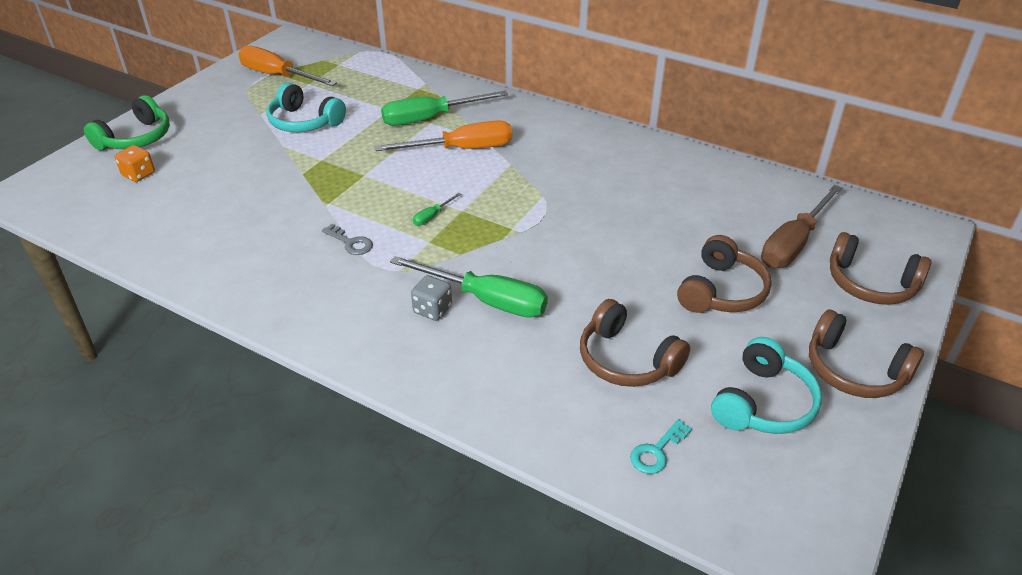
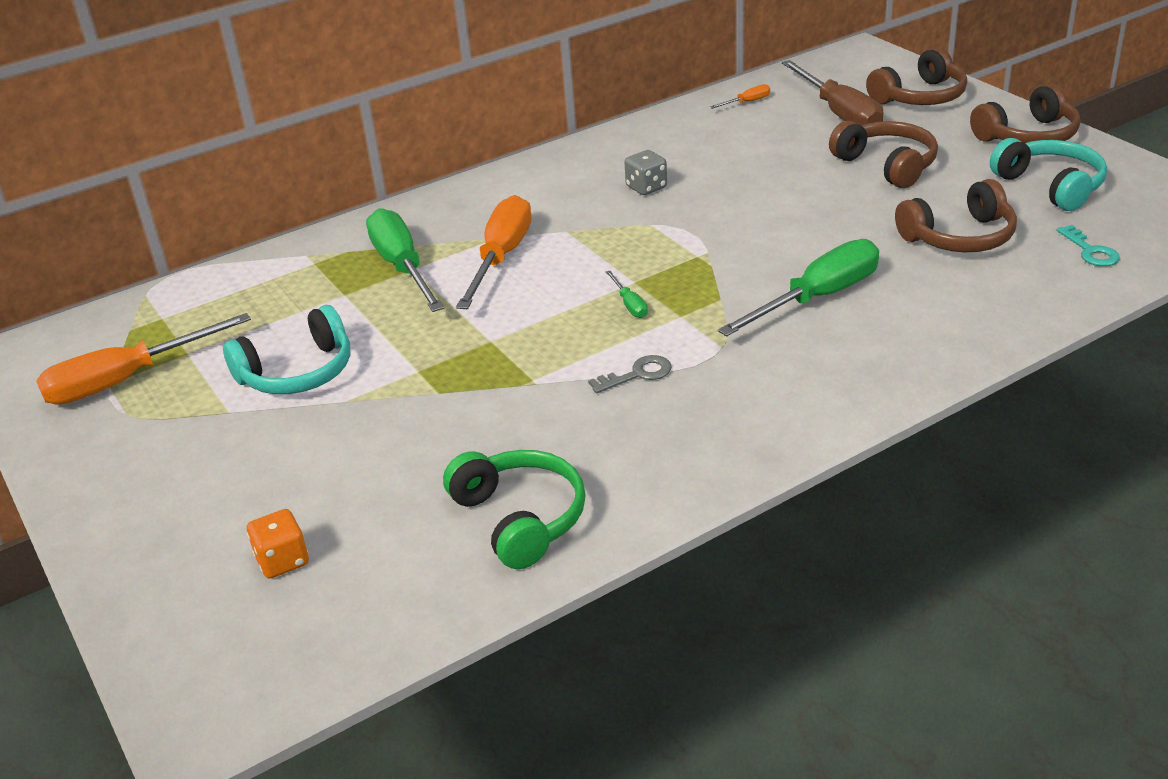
camera: 60 degrees left, 5 degrees down
green headphones [84,95,170,151] -> green headphones moved to [443,450,586,569]
green screwdriver [381,91,508,126] -> green screwdriver turned 150 degrees clockwise [366,208,444,312]
grey dice [411,275,452,321] -> grey dice moved to [624,150,667,195]
none -> orange screwdriver [710,84,770,109]

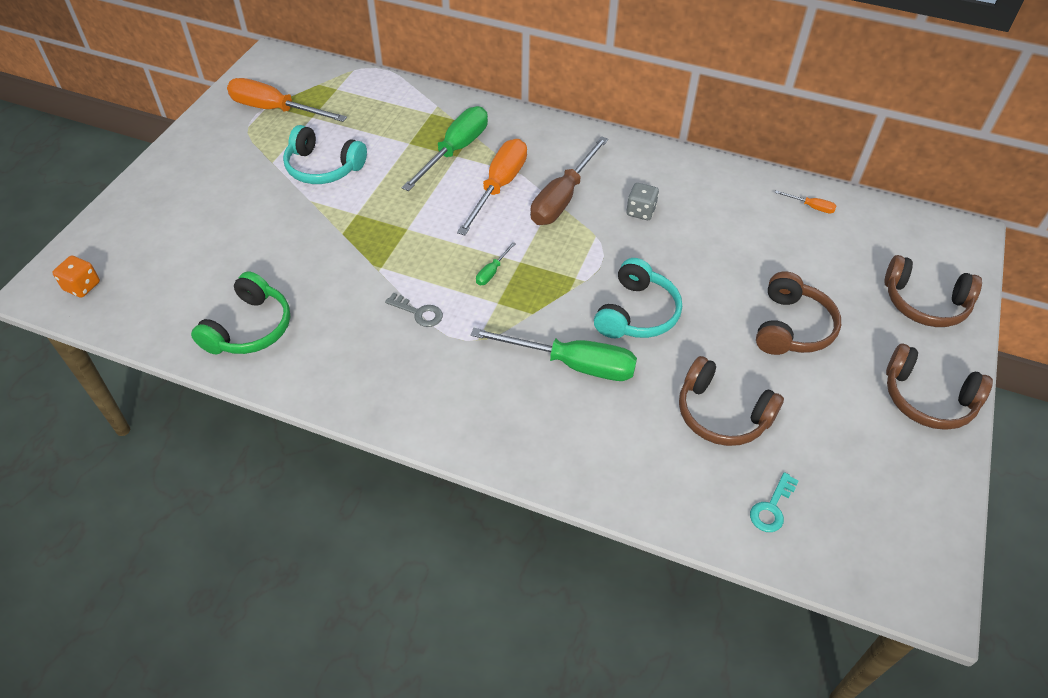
camera: 50 degrees right, 15 degrees up
orange dice [247,509,309,578] -> orange dice moved to [52,256,100,298]
orange screwdriver [456,195,532,309] -> orange screwdriver turned 45 degrees counterclockwise [457,139,527,235]
brown screwdriver [782,60,883,125] -> brown screwdriver moved to [530,136,608,225]
turquoise headphones [990,138,1107,211] -> turquoise headphones moved to [594,258,682,338]

